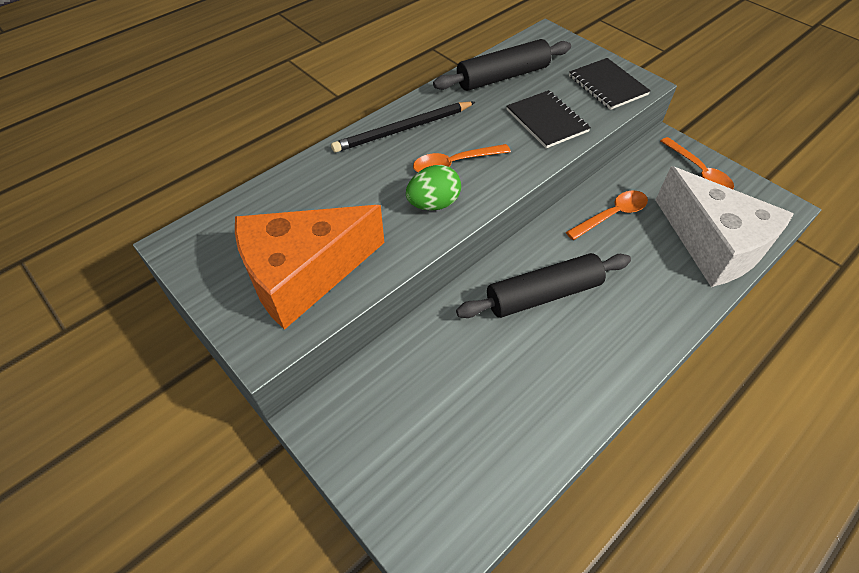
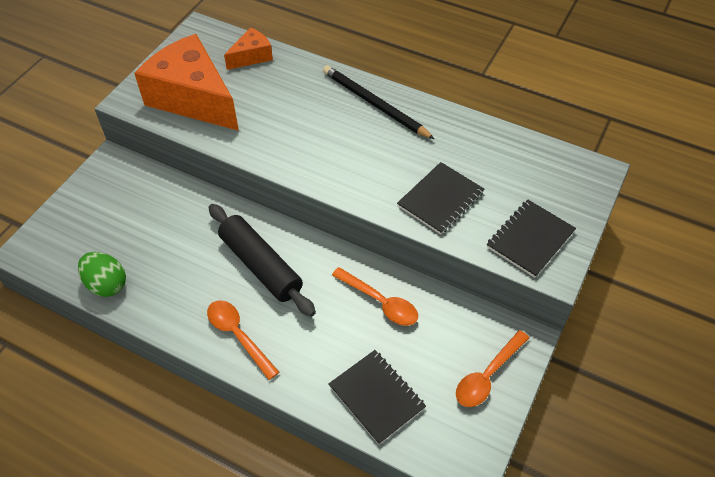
camera: 70 degrees right, 0 degrees up
green egg [406,165,461,210] -> green egg moved to [78,252,126,297]
orange spoon [413,144,511,172] -> orange spoon moved to [207,300,279,380]
black rolling pin [433,39,571,91] -> none
white cheese [656,166,794,287] -> black notebook [329,350,426,445]
none -> orange cheese [224,27,273,70]

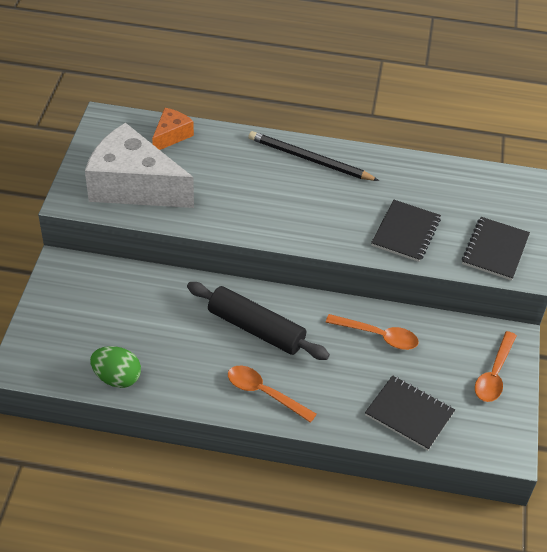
camera: 20 degrees left, 5 degrees down
orange cheese [134,34,239,131] -> white cheese [85,123,194,208]

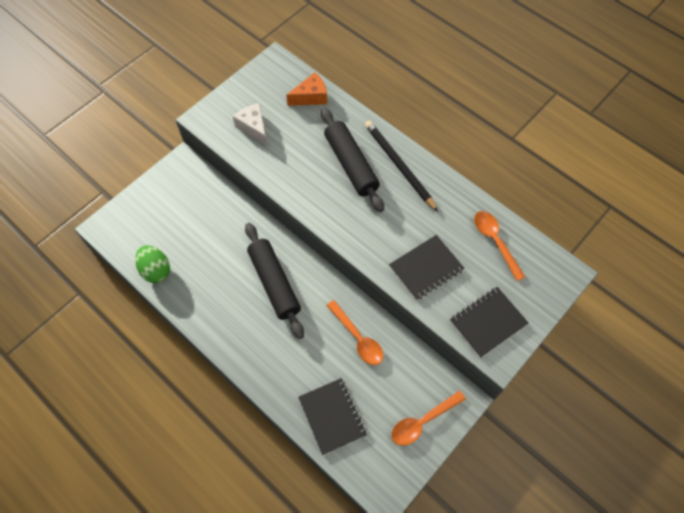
camera: 35 degrees right, 15 degrees up
white cheese [85,123,194,208] -> white cheese [233,103,267,146], size x0.48
orange spoon [228,366,317,423] -> orange spoon moved to [474,211,525,281]
none -> black rolling pin [321,108,384,212]

